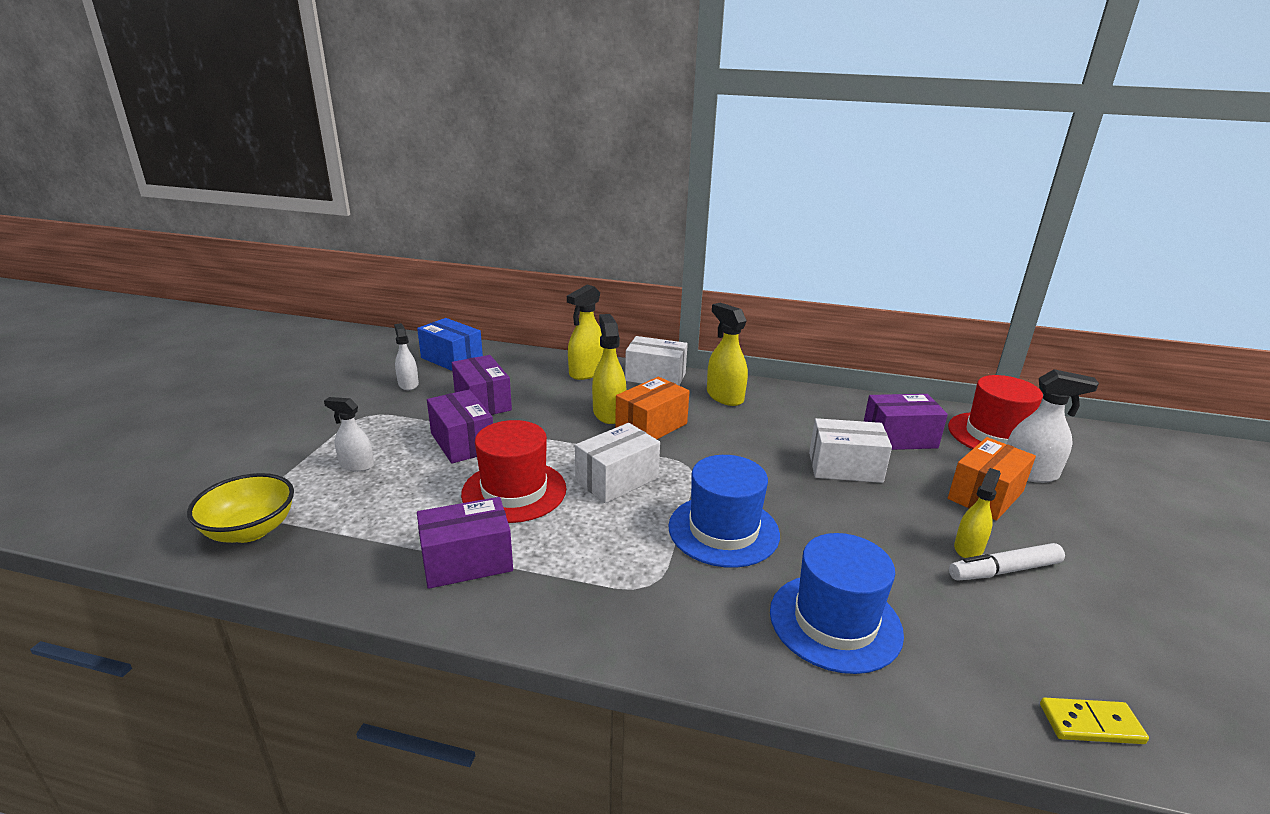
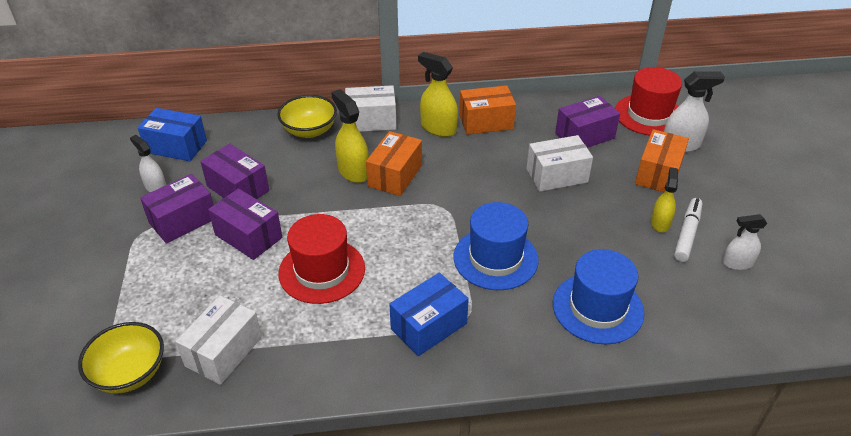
camera: 20 degrees left, 15 degrees up
white spray bottle [324,397,374,472] -> white spray bottle moved to [722,214,767,270]
purple box [417,497,513,589] -> purple box moved to [140,174,213,244]
yellow spray bottle [567,285,604,380] -> yellow bowl [277,95,337,138]
white box [575,423,660,503] -> white box moved to [176,295,262,385]
white marker [949,543,1065,581] -> white marker turned 150 degrees clockwise [674,198,703,262]
yellow domino [1040,697,1149,744] -> none
none -> blue box [390,273,469,356]
none -> orange box [459,85,516,135]

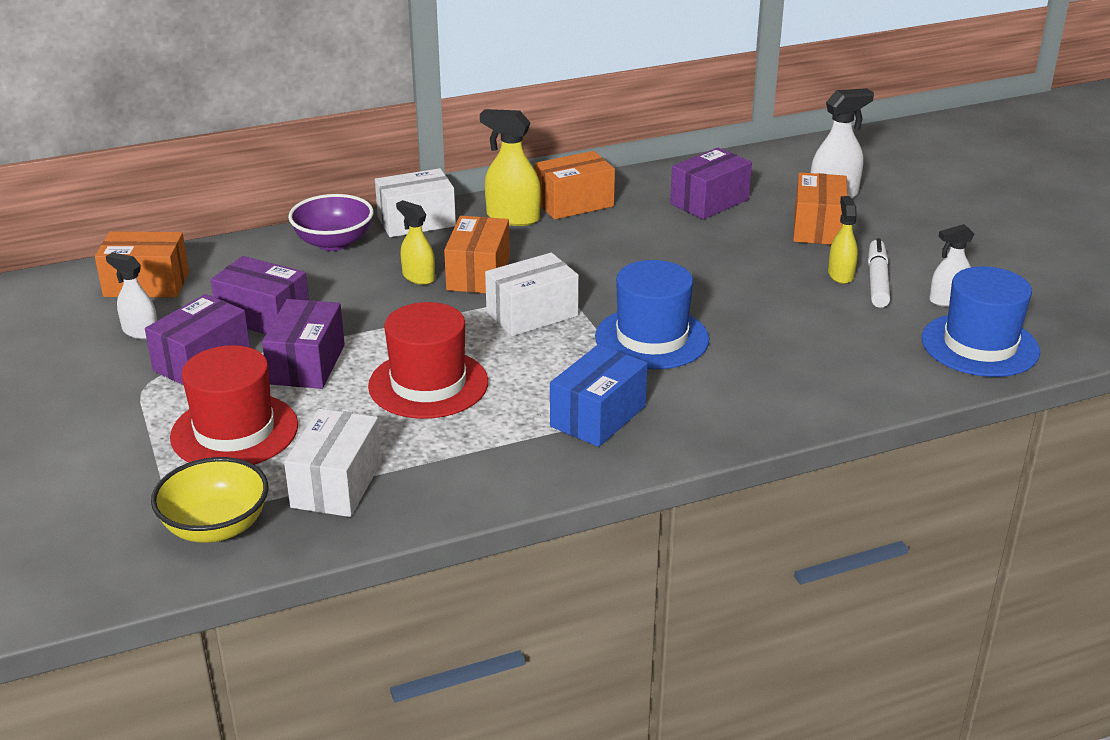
camera: 15 degrees left, 10 degrees down
blue box [138,108,207,161] -> orange box [95,231,189,298]
purple box [208,188,282,260] -> purple box turned 75 degrees clockwise [262,299,345,389]
yellow bowl [277,95,337,138] -> purple bowl [288,194,374,251]
yellow spray bottle [331,89,369,183] -> yellow spray bottle [396,200,435,285], size x0.66
white box [526,135,593,192] -> white box moved to [485,253,579,336]
blue hat [553,249,644,345] -> blue hat moved to [922,266,1040,377]
red hat [615,67,682,135] -> red hat moved to [170,345,298,465]

